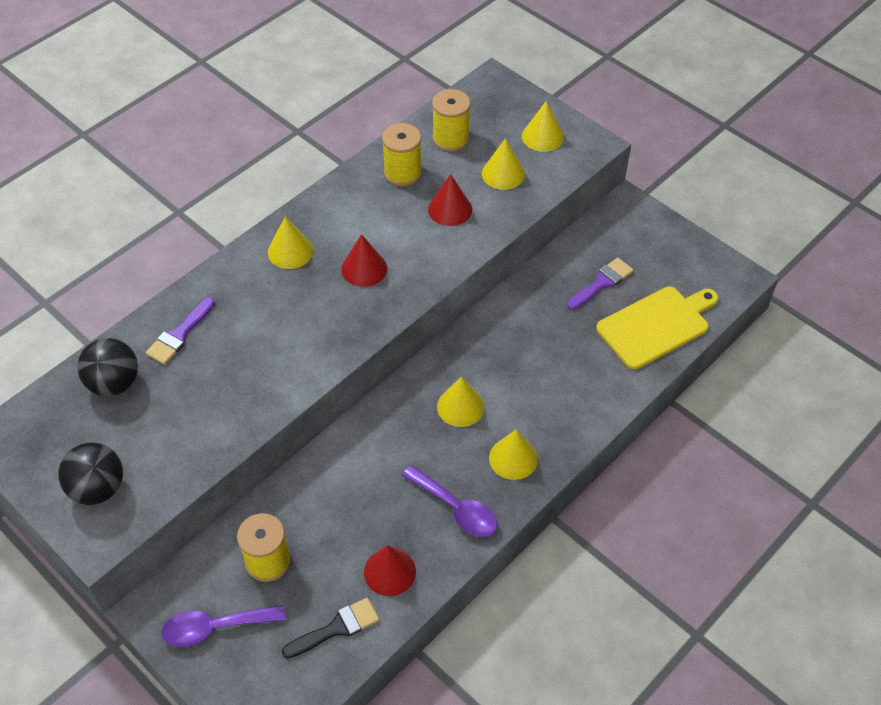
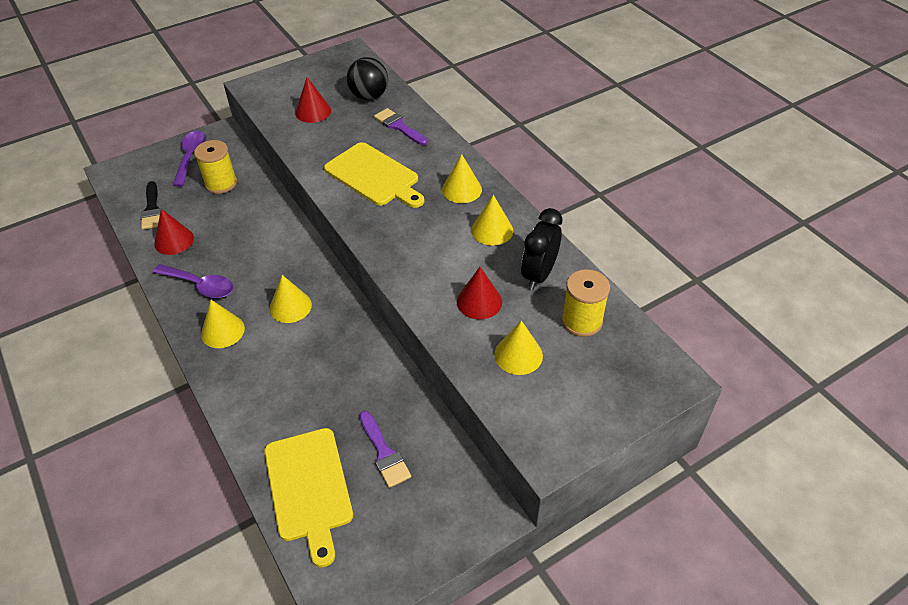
camera: 105 degrees right, 5 degrees down
black ball [58,443,123,505] -> none
red cone [341,234,387,287] -> red cone moved to [295,77,331,123]
yellow spool [382,123,422,186] -> black clock [521,208,563,290]
purple spoon [402,465,497,537] -> purple spoon turned 120 degrees counterclockwise [153,264,233,298]
yellow cone [522,101,564,152] -> yellow cone moved to [471,195,513,246]
none -> yellow cutting board [324,142,424,208]

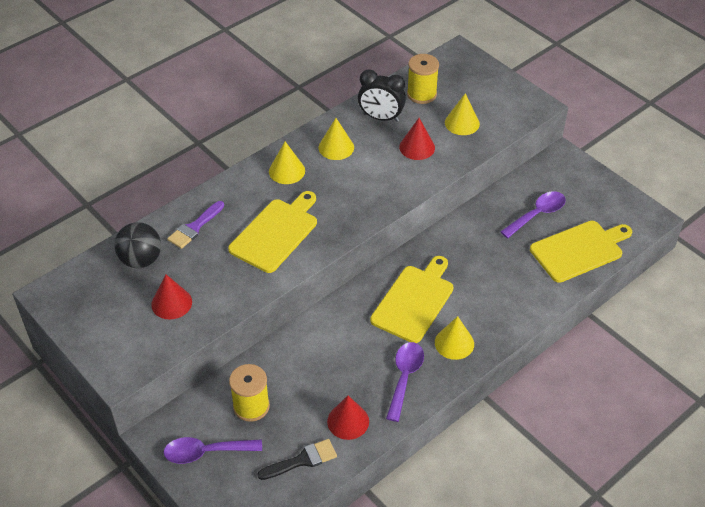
camera: 100 degrees left, 0 degrees up
yellow cone [270,275,312,323] -> yellow cutting board [370,256,454,343]
purple brush [360,411,411,488] -> purple spoon [500,191,566,238]

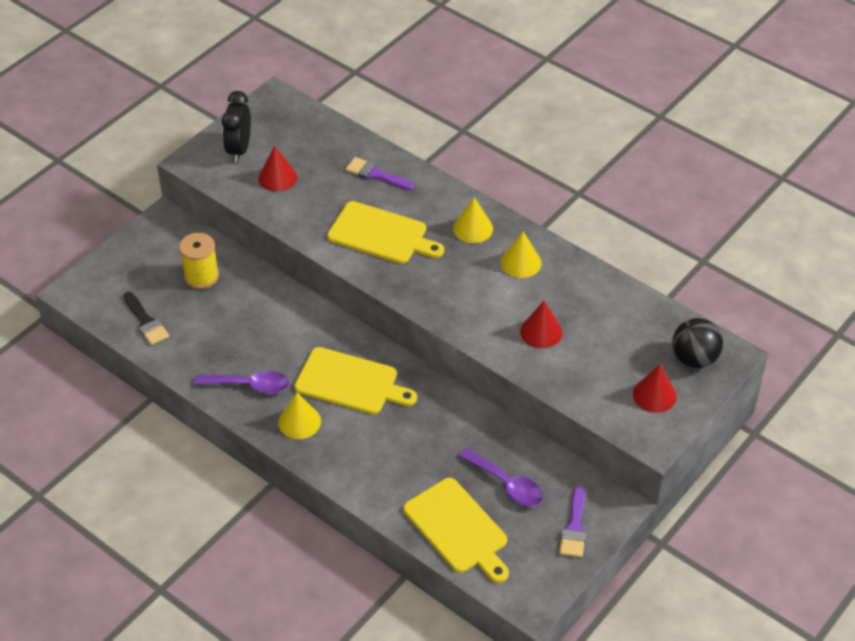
camera: 80 degrees right, 0 degrees up
black ball [114,222,161,268] -> black ball moved to [672,318,723,368]
purple spoon [163,437,262,464] -> none
red cone [327,396,369,440] -> red cone moved to [633,364,677,413]
black clock [358,69,406,122] -> black clock moved to [222,91,251,163]
yellow spool [407,54,439,104] -> none
yellow cone [445,93,480,135] -> none
none -> purple brush [559,486,586,557]

